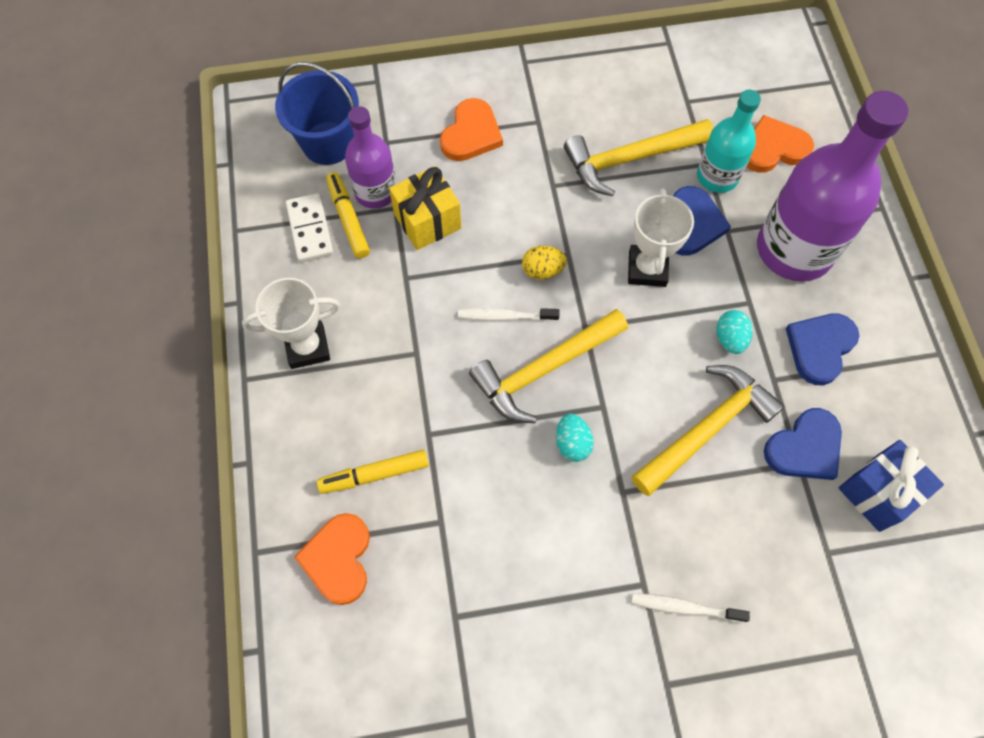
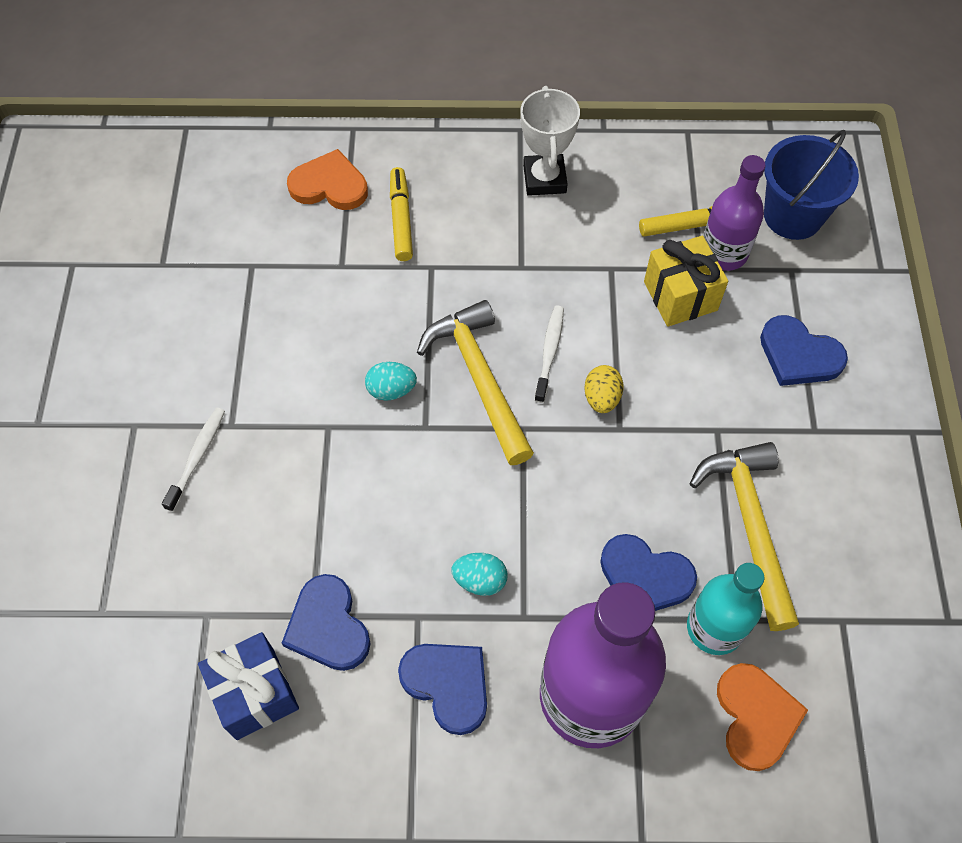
camera: 100 degrees right, 5 degrees down
white domino [286,193,333,262] -> none
orange heart [440,98,503,161] -> blue heart [760,315,848,386]
white trophy [628,188,694,287] -> none
yellow hammer [632,365,785,496] -> none

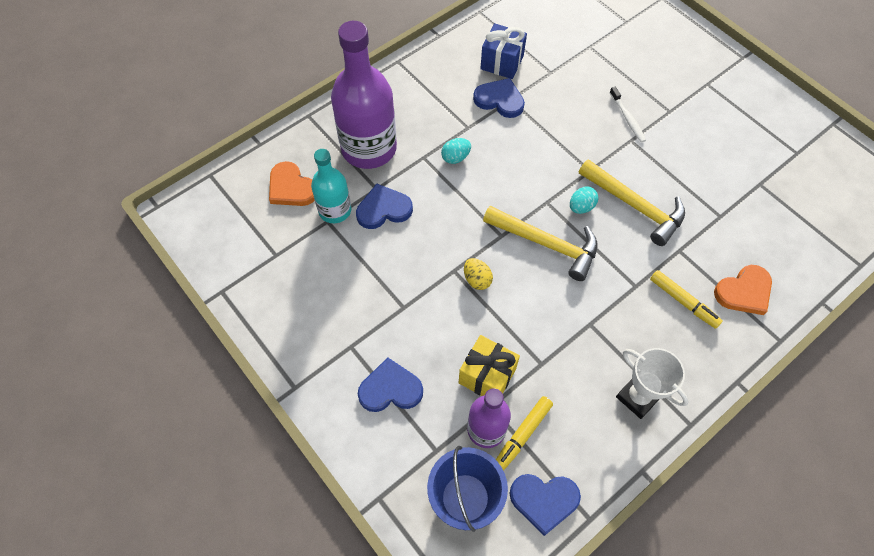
camera: 140 degrees right, 0 degrees up
blue heart [398,644,487,735] -> blue heart moved to [510,474,581,536]
white toothbrush [534,305,564,403] -> none
yellow hammer [690,442,799,631] -> yellow hammer moved to [579,159,685,246]

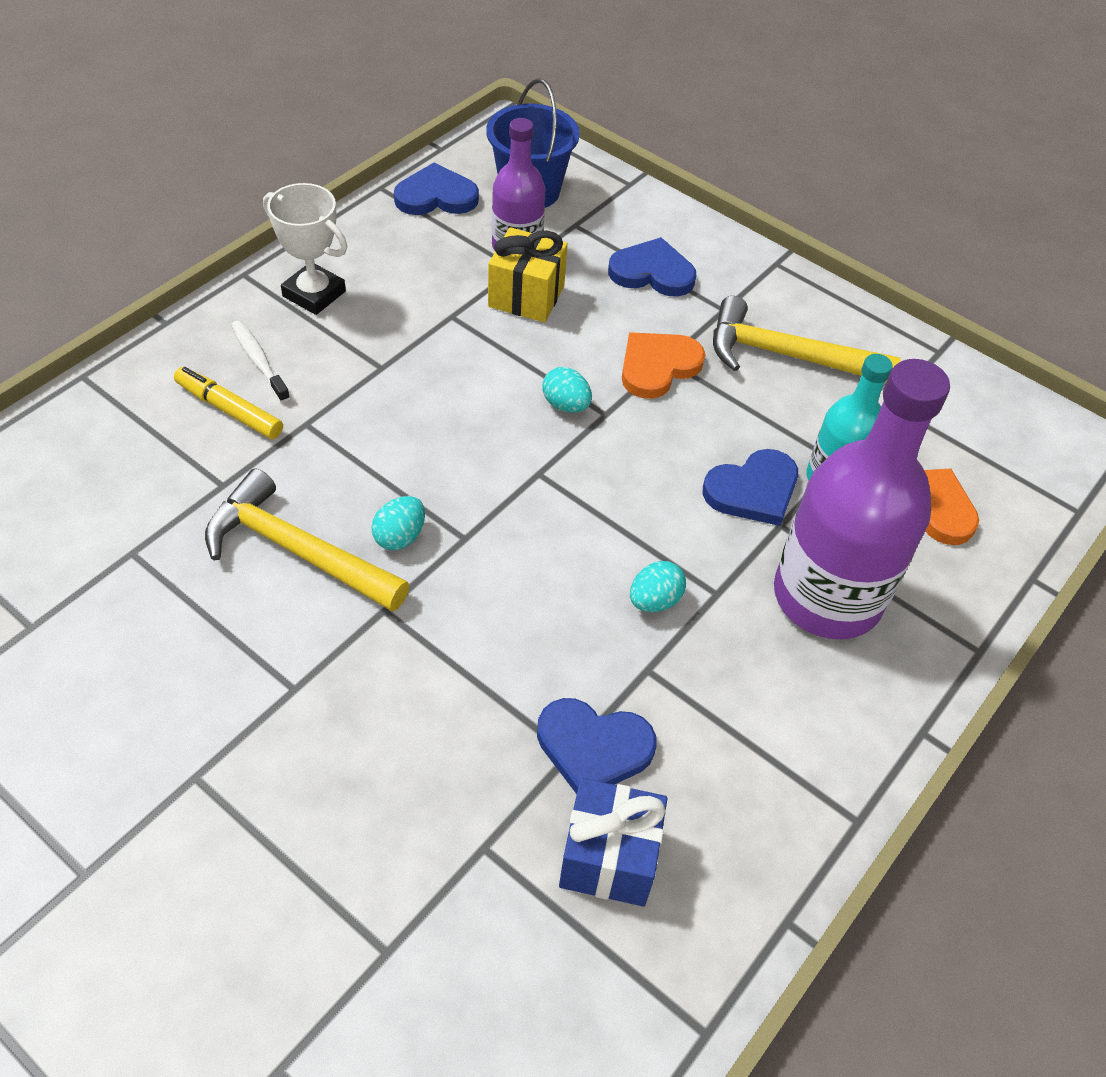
camera: 165 degrees right, 10 degrees down
blue heart [358,357,423,412] -> blue heart turned 150 degrees counterclockwise [608,237,696,297]
yellow egg [464,258,493,290] -> turquoise egg [542,367,592,413]
yellow hammer [483,206,598,281] -> yellow hammer moved to [713,296,901,383]
yellow marker [496,396,553,471] -> none
white toothbrush [610,87,646,142] -> white toothbrush moved to [231,320,290,403]
orange heart [714,265,772,315] -> orange heart moved to [622,332,705,399]

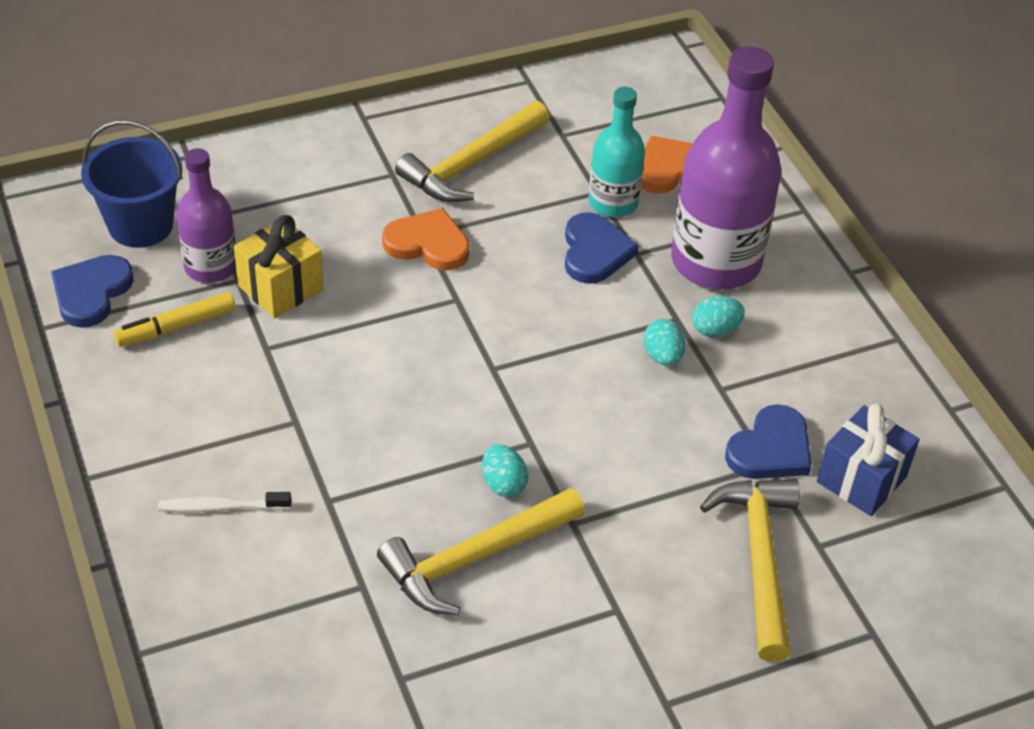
camera: 60 degrees left, 5 degrees down
yellow marker [174,367,283,439] -> yellow marker moved to [113,292,235,347]
white trophy [263,183,347,315] -> none
turquoise egg [542,367,592,413] -> turquoise egg moved to [692,296,745,337]
blue heart [608,237,696,297] -> none
orange heart [622,332,705,399] -> orange heart turned 120 degrees clockwise [382,208,470,271]
none -> yellow hammer [700,479,800,662]

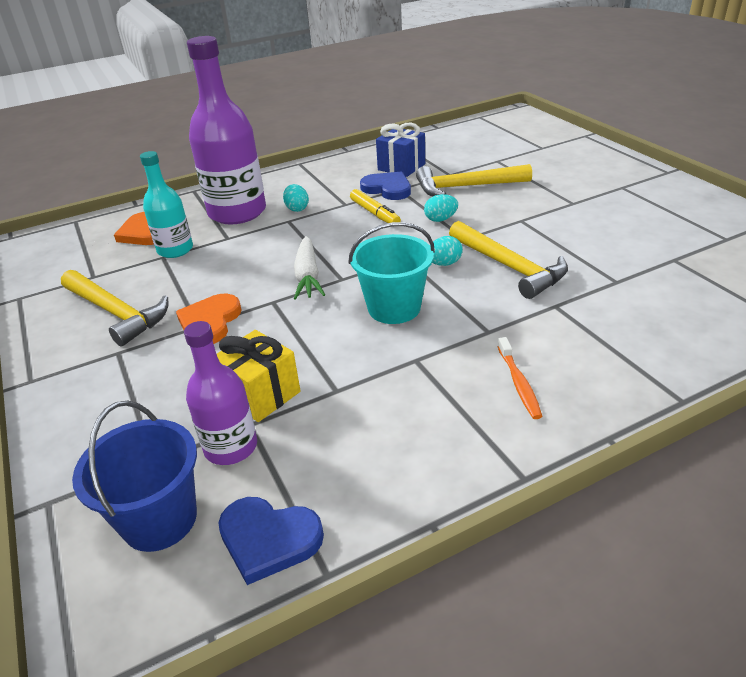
camera: 90 degrees left, 10 degrees down
yellow marker [113,292,235,347] -> yellow marker moved to [350,189,401,223]
white toothbrush [158,492,291,512] -> orange toothbrush [498,337,542,419]
blue heart [565,212,639,284] -> none
turquoise egg [644,319,685,366] -> turquoise egg moved to [424,194,458,222]
none -> white carrot [294,236,325,300]
none -> turquoise bucket [348,222,435,324]

